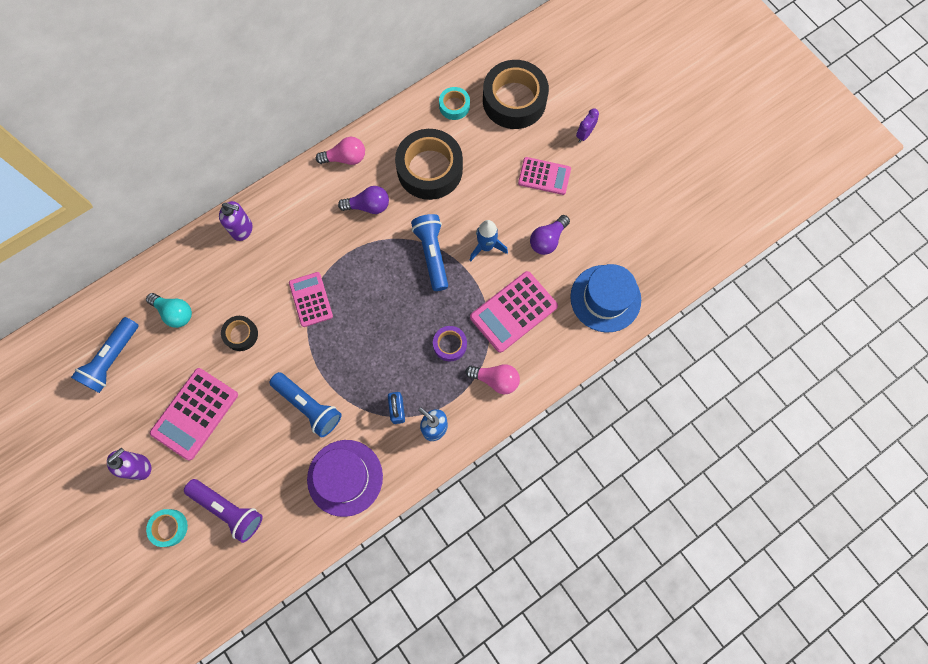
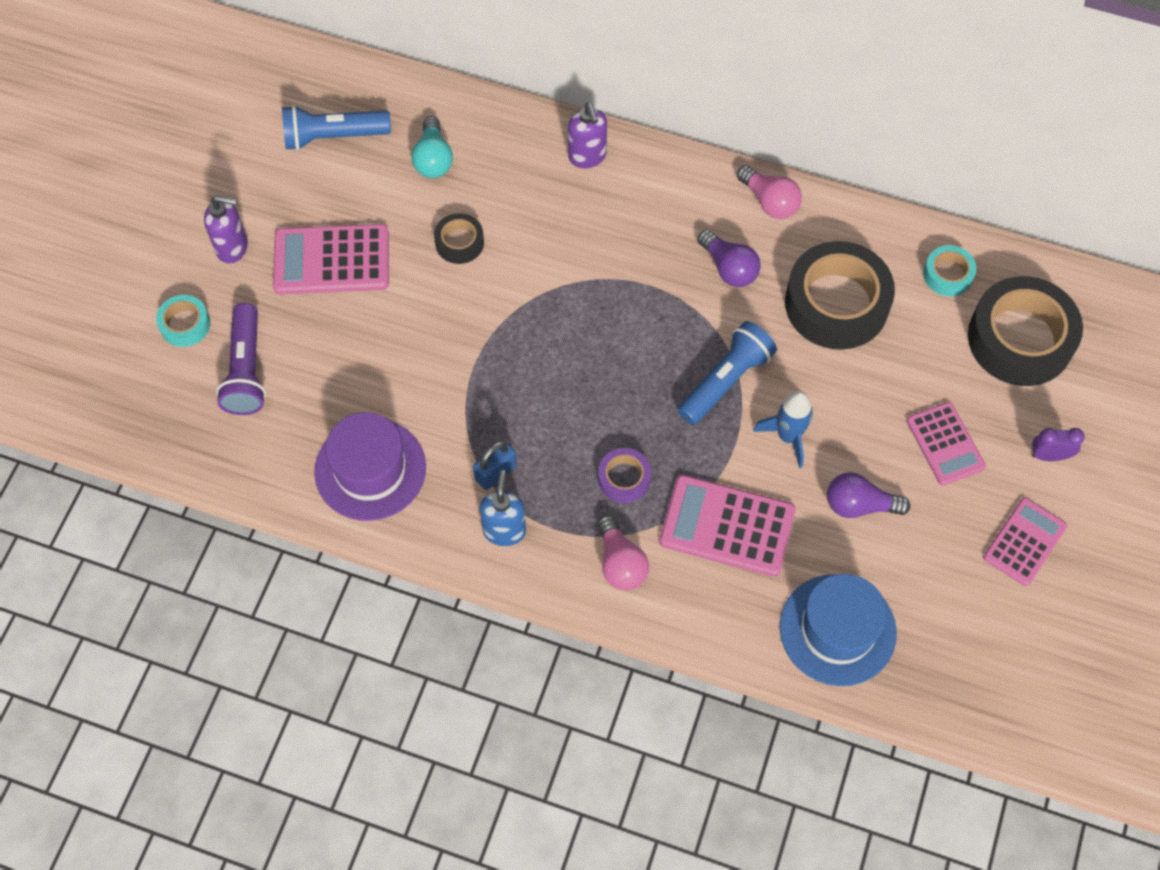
camera: 55 degrees right, 10 degrees down
blue flashlight [269,372,342,437] -> none
pink calculator [289,272,333,327] -> pink calculator moved to [983,498,1067,586]

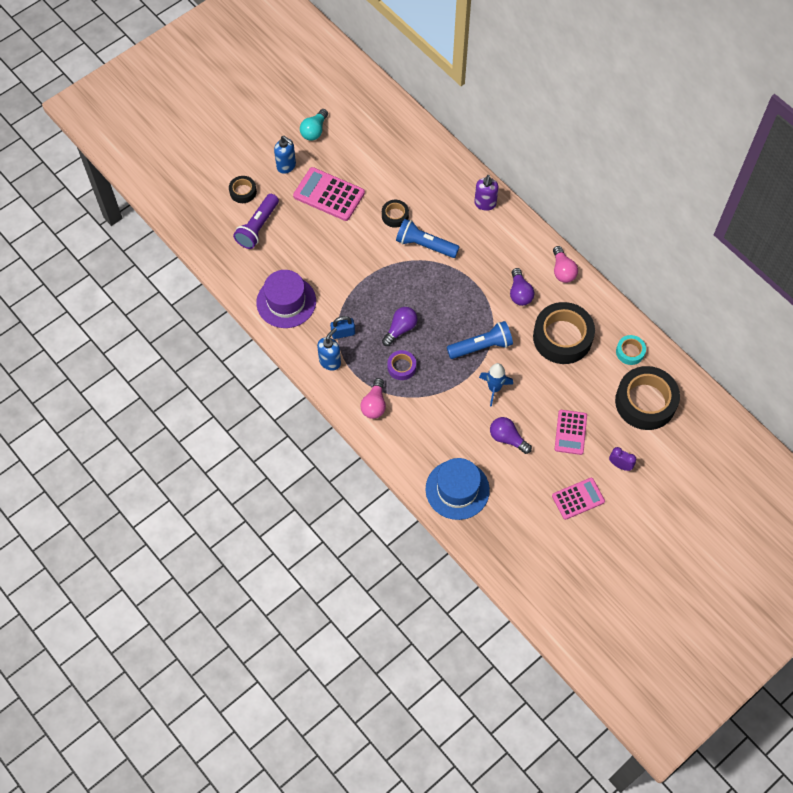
camera: 30 degrees right, 0 degrees up
turquoise tape [156,295,210,347] -> black tape [229,176,257,203]
purple soap dispenser [204,195,248,263] -> blue soap dispenser [274,136,296,174]
blue flashlight [282,105,391,150] -> blue flashlight moved to [396,219,459,258]
turquoise light bulb [411,116,453,178] -> turquoise light bulb moved to [300,109,328,141]
pink calculator [659,475,796,577] -> none
none -> purple light bulb [382,307,418,346]

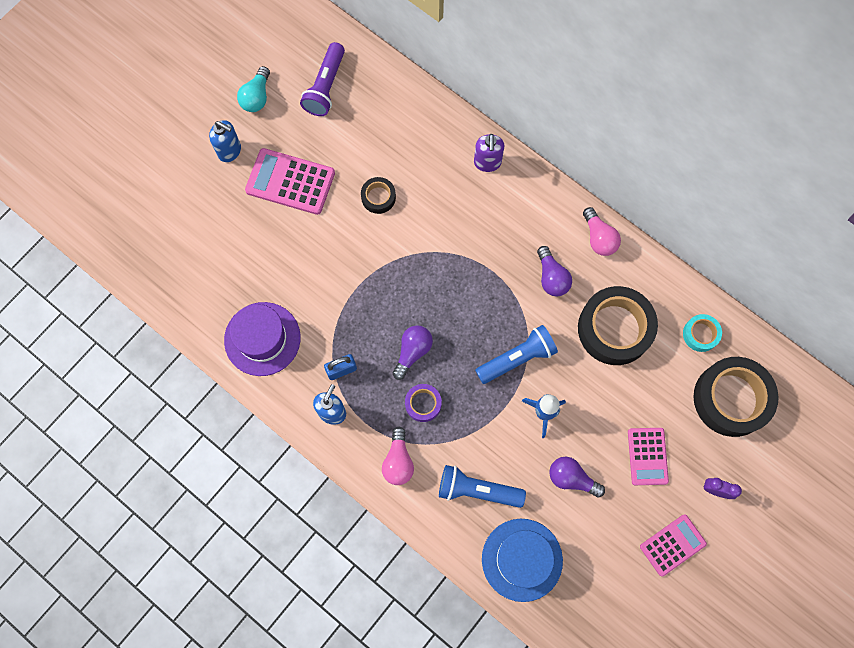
camera: 10 degrees left, 10 degrees up
black tape [229,176,257,203] -> none
purple flashlight [233,194,279,249] -> purple flashlight moved to [300,42,345,116]
blue flashlight [396,219,459,258] -> blue flashlight moved to [439,465,526,508]

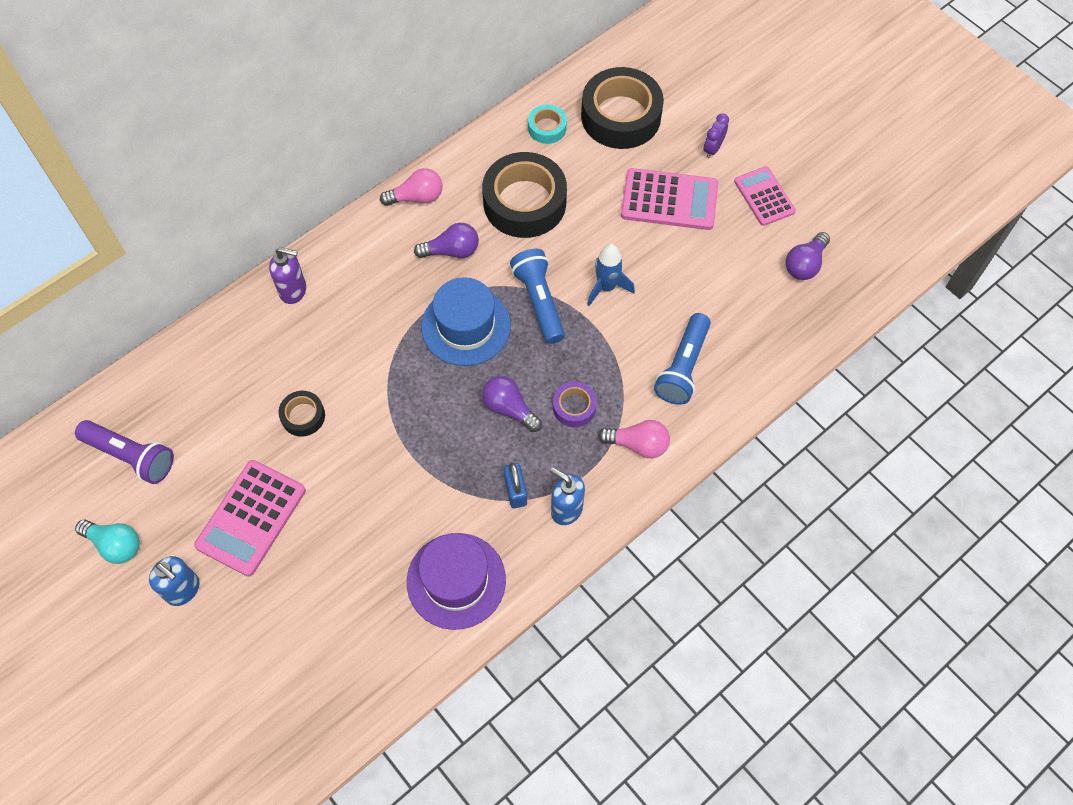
camera: 80 degrees left, 10 degrees down
blue soap dispenser [209,120,241,162] -> blue soap dispenser turned 90 degrees clockwise [149,556,199,606]
blue hat [482,519,563,602] -> blue hat moved to [421,277,511,366]
purple light bulb [549,457,605,498] -> purple light bulb moved to [785,232,830,280]
pink calculator [628,428,669,485] -> pink calculator [621,168,718,230], size x1.52

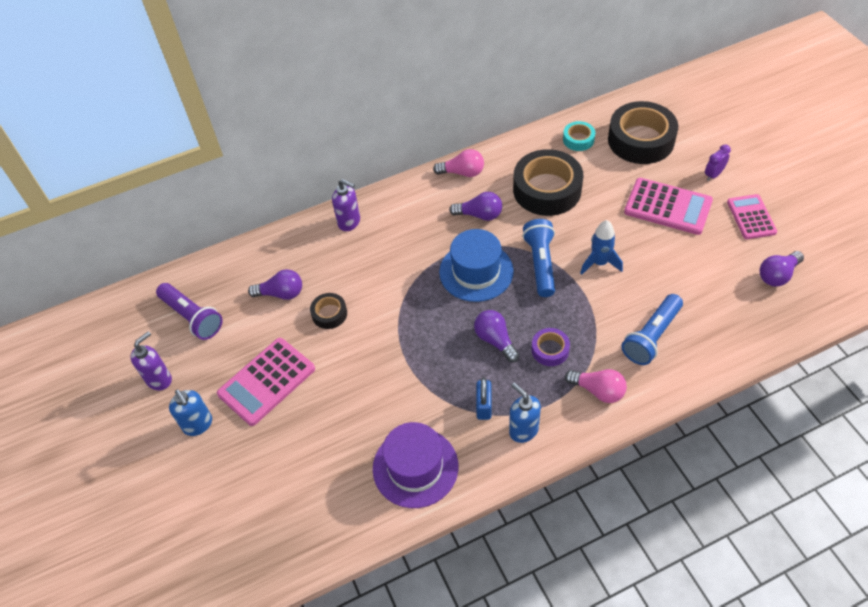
camera: 20 degrees right, 10 degrees down
turquoise light bulb [75,519,140,564] -> purple soap dispenser [130,331,172,391]
none -> purple light bulb [248,269,302,300]

